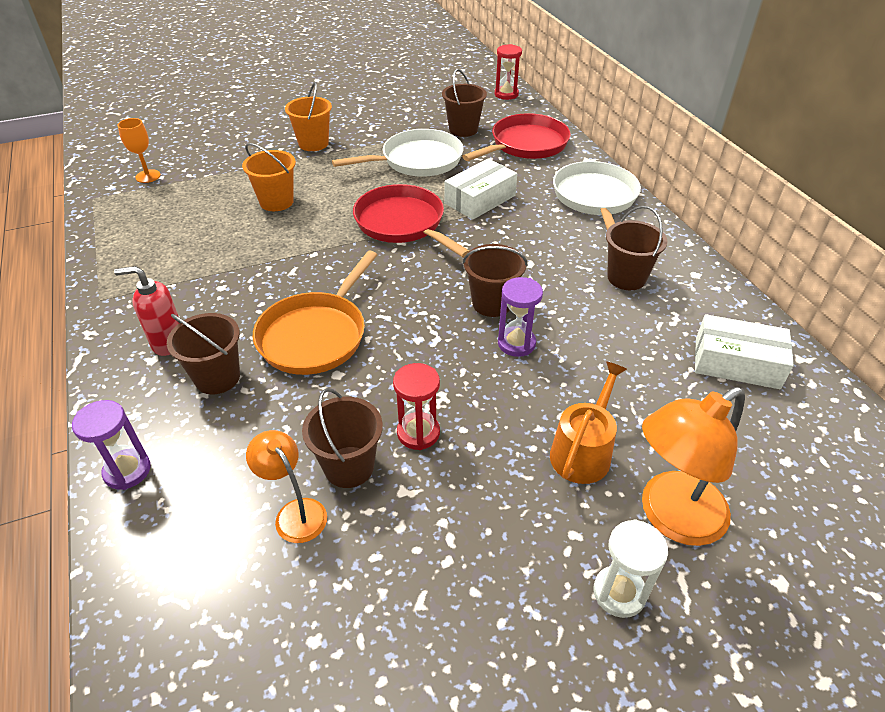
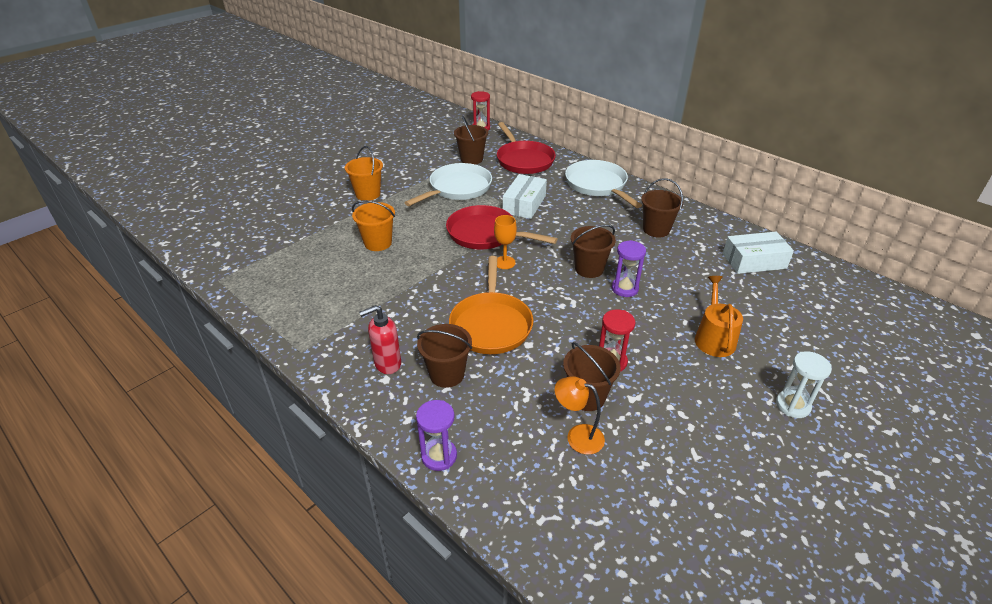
camera: 25 degrees left, 5 degrees down
orange goblet [118,118,161,183] -> orange goblet moved to [494,215,517,269]
red pan [462,113,571,161] -> red pan turned 135 degrees clockwise [497,122,556,174]
orange lamp [642,387,745,546] -> none

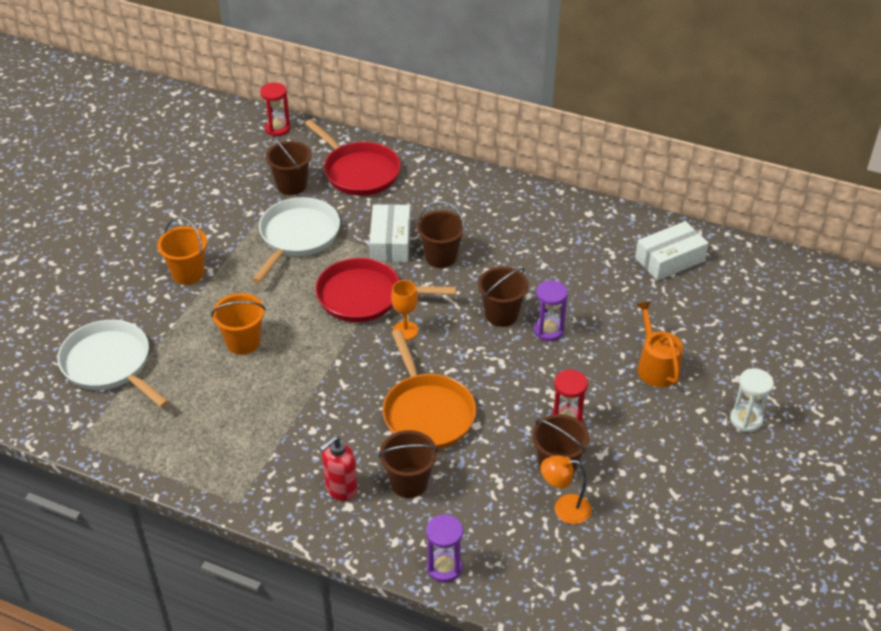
camera: 20 degrees left, 5 degrees up
white pan [565,160,642,208] -> white pan moved to [57,320,169,408]
brown bucket [641,178,683,238] -> brown bucket moved to [417,201,465,268]

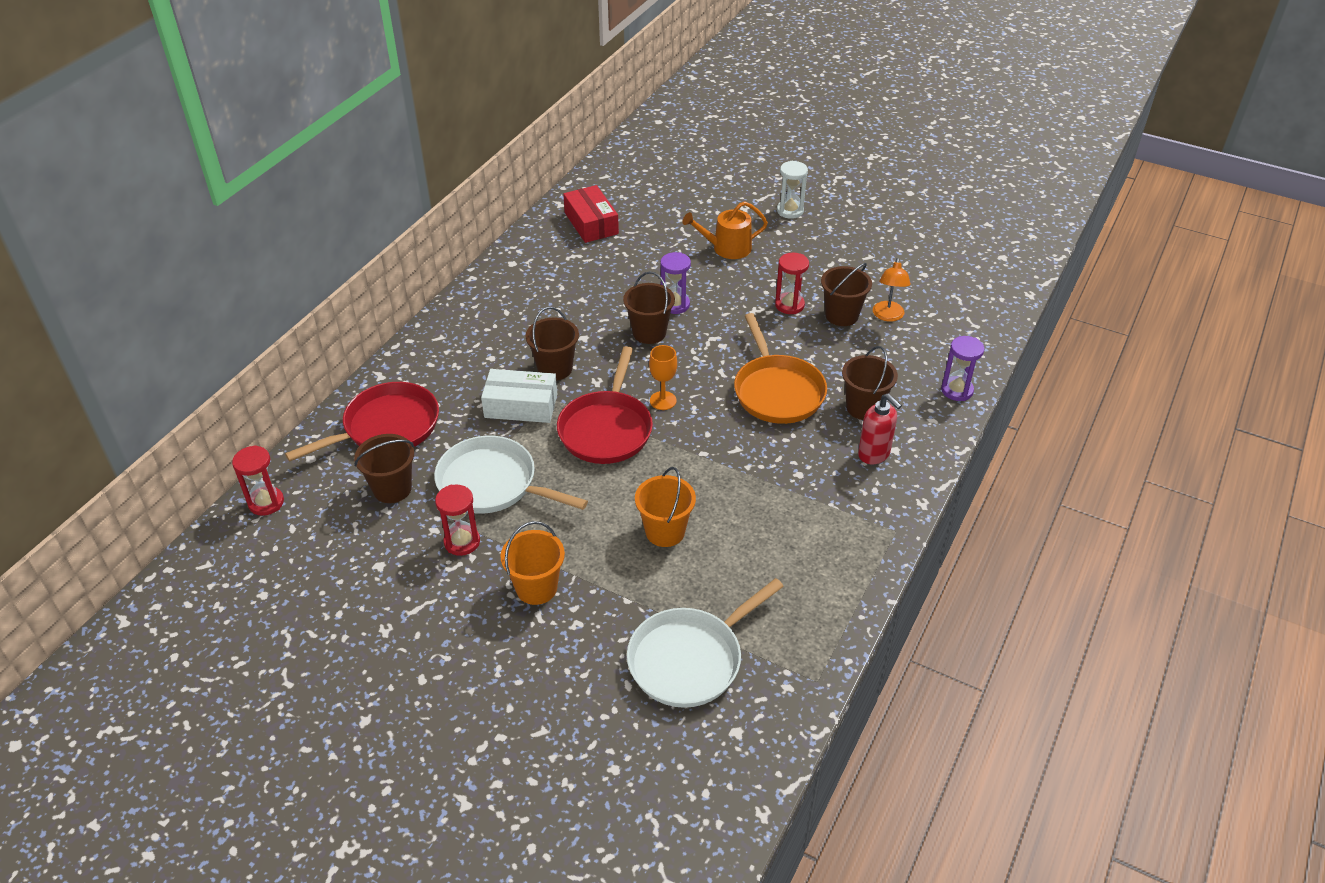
camera: 85 degrees left, 0 degrees up
orange pan [383,329,476,449] -> orange pan turned 90 degrees clockwise [734,313,827,424]
white box [635,221,709,281] -> red box [563,185,619,243]
none -> red hourglass [435,485,480,556]

